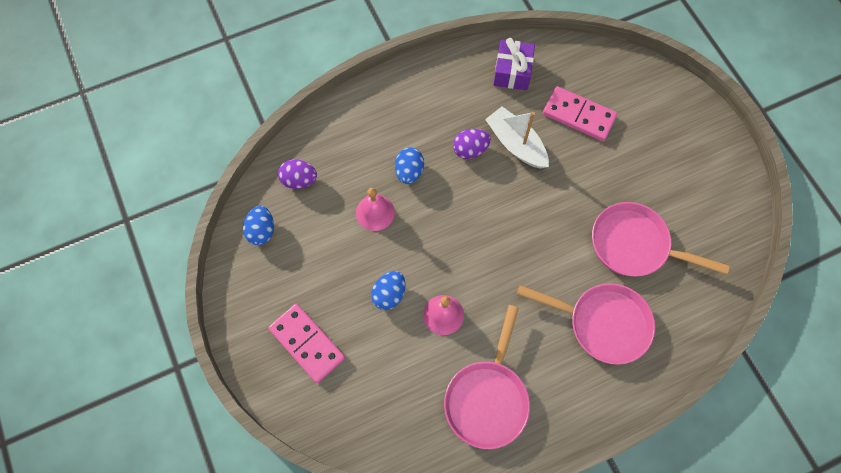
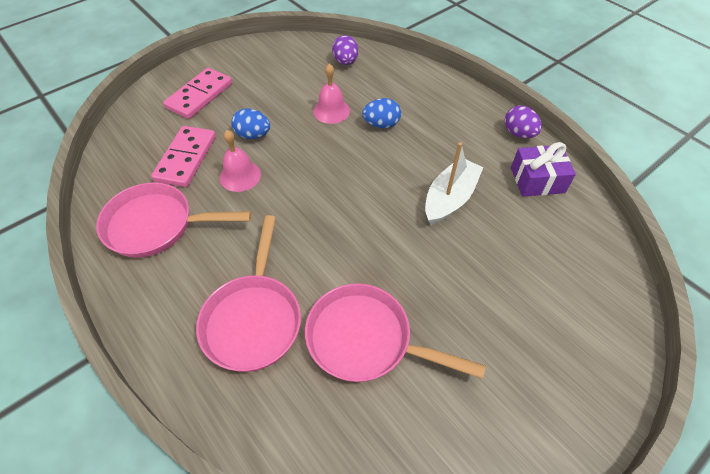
camera: 75 degrees right, 15 degrees down
blue egg [243,205,274,245] -> none
purple egg [453,129,491,159] -> purple egg moved to [505,106,542,138]
pink domino [543,86,617,141] -> pink domino moved to [151,126,216,187]
pink pan [592,202,729,277] -> pink pan turned 75 degrees counterclockwise [305,283,486,382]

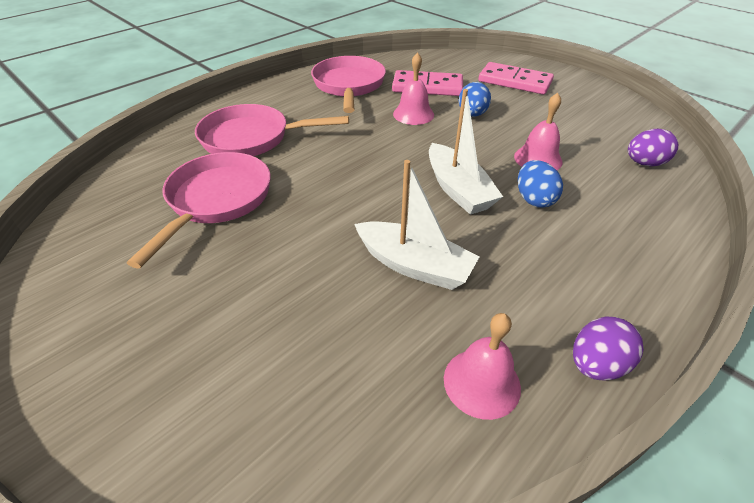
camera: 85 degrees right, 10 degrees down
purple gift [511,142,576,197] -> pink bell [444,313,521,420]
none -> white boat [429,89,503,215]

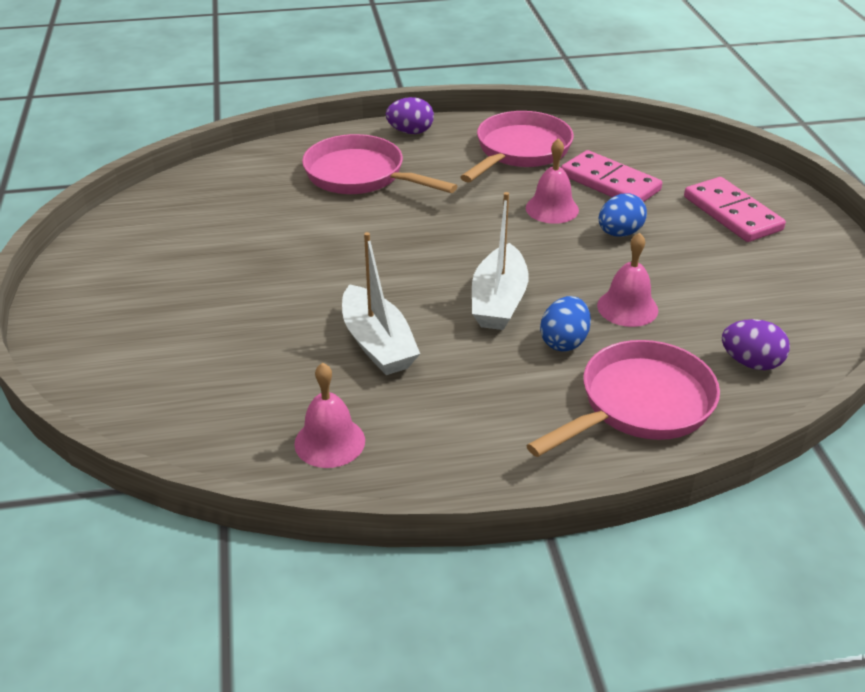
camera: 35 degrees right, 5 degrees down
pink pan [127,152,271,269] -> pink pan moved to [526,340,720,457]
purple egg [573,316,644,380] -> purple egg moved to [386,97,434,134]

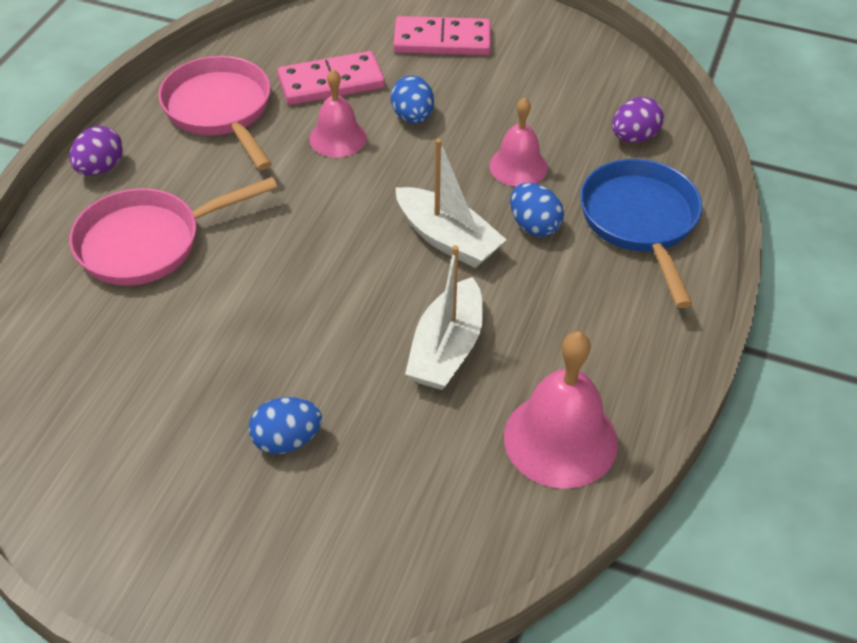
camera: 60 degrees left, 10 degrees up
pink bell [294,363,365,468] -> pink bell [504,331,618,489], size x1.59
white boat [342,232,420,375] -> white boat turned 105 degrees clockwise [405,245,483,390]
pink pan [526,340,720,457] -> blue pan [580,159,702,308]
none -> blue egg [249,397,322,454]

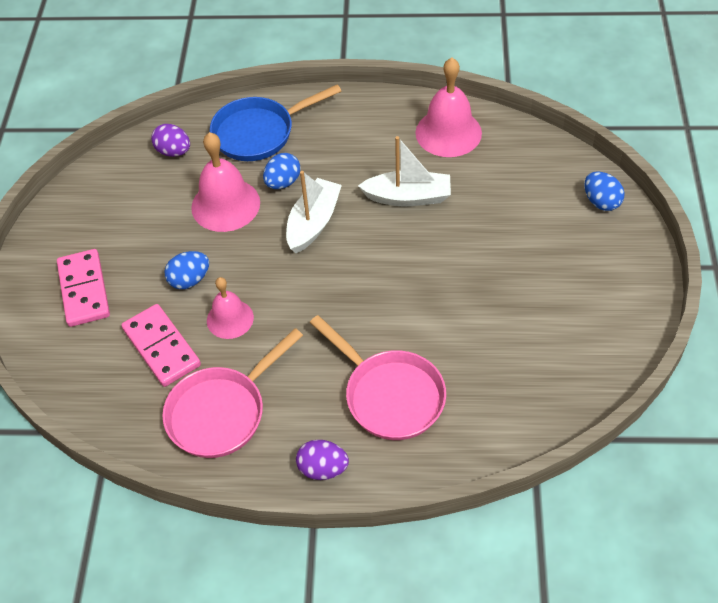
camera: 105 degrees left, 5 degrees up
blue egg [249,397,322,454] -> blue egg moved to [585,172,625,211]
pink bell [489,97,548,186] -> pink bell [191,132,260,232], size x1.59

